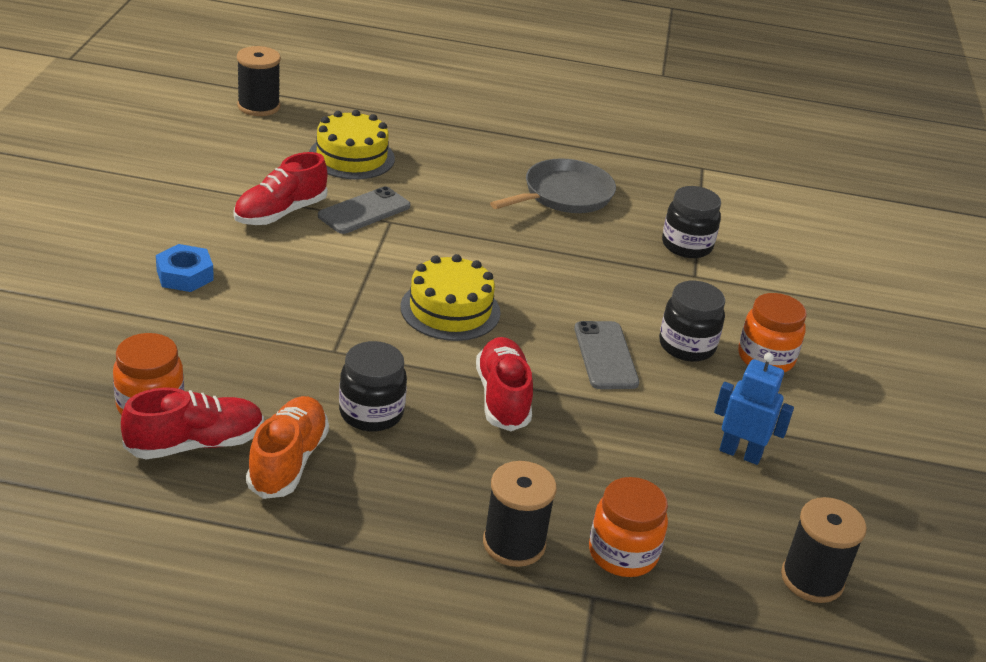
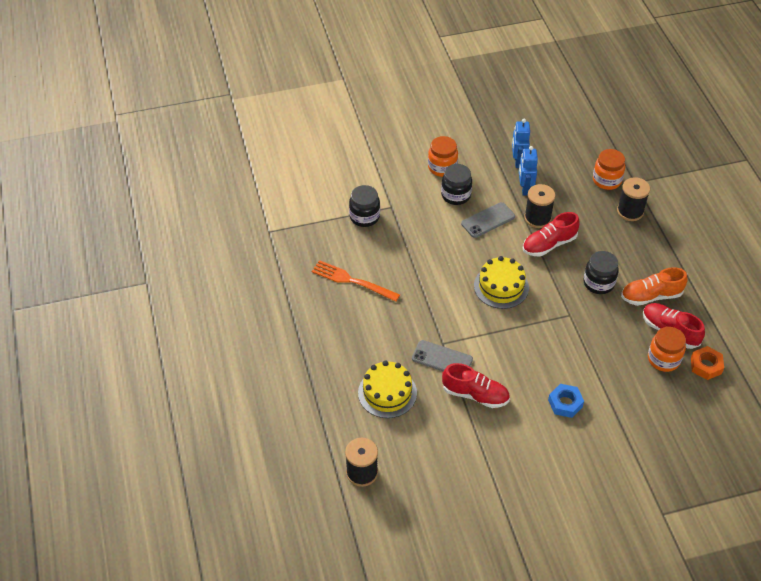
camera: 110 degrees left, 15 degrees up
grey pan [490,158,616,213] -> orange fork [312,260,400,302]
black spool [781,497,867,603] -> black spool moved to [524,184,555,228]
none -> blue robot [519,146,538,196]
none -> orange nut [691,346,724,380]

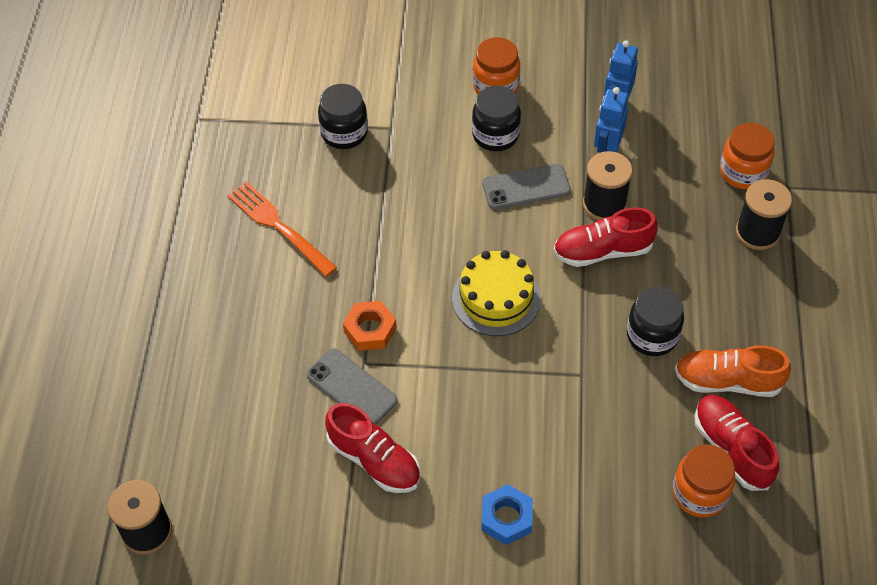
camera: 20 degrees right, 5 degrees up
yellow cake [358,360,417,418] -> none
orange nut [691,346,724,380] -> orange nut moved to [343,301,397,351]

